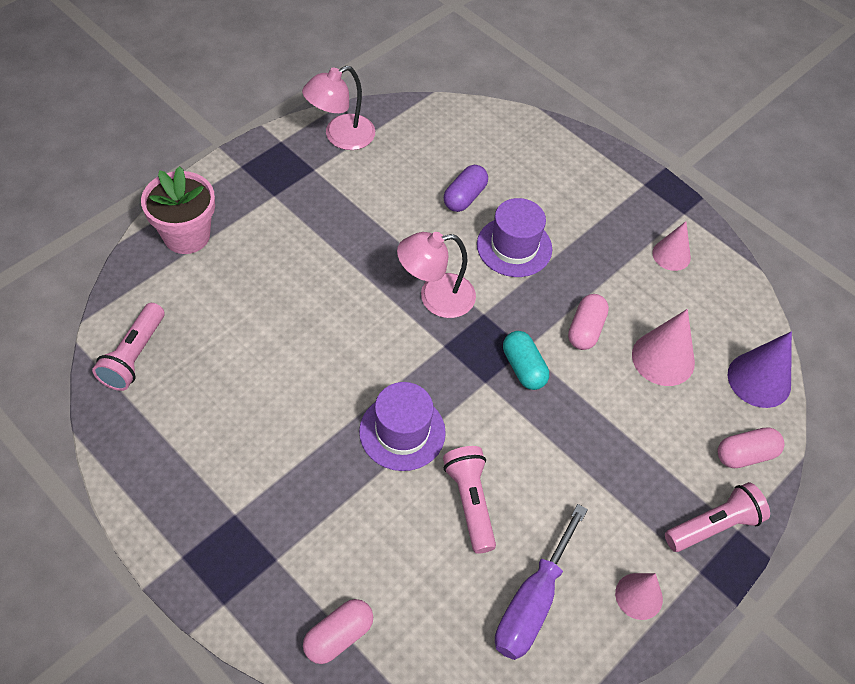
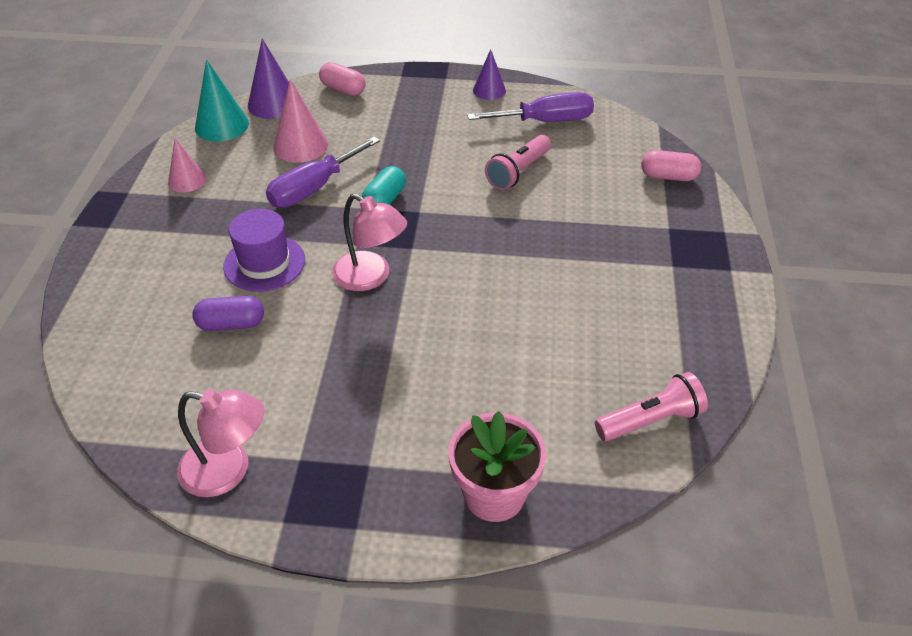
camera: 125 degrees left, 10 degrees down
purple hat [359,382,446,471] -> none
pink capsule [568,294,609,350] -> purple screwdriver [266,137,380,208]
pink cone [615,573,663,620] -> purple cone [473,49,506,100]
pink flashlight [665,482,770,552] -> none
none -> turquoise cone [195,59,249,141]

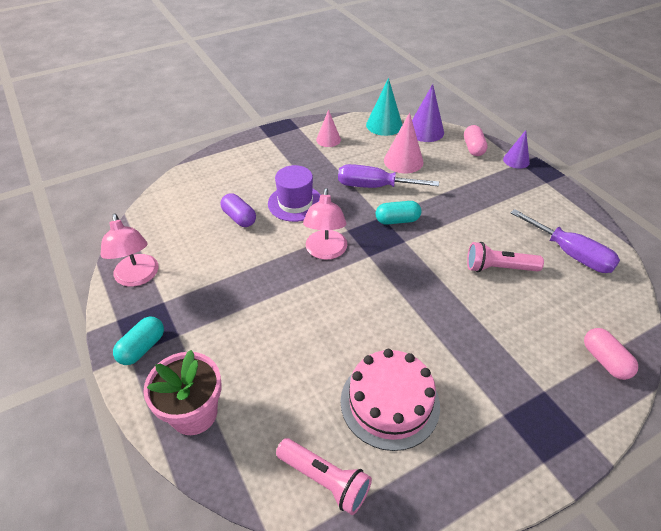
camera: 55 degrees right, 0 degrees up
purple cone [473,49,506,100] -> purple cone moved to [503,130,530,169]
none -> turquoise capsule [113,317,164,365]
none -> pink cake [340,349,440,451]

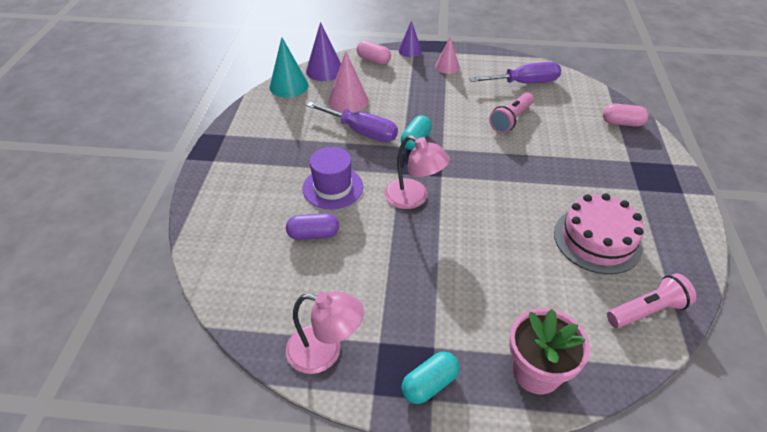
camera: 55 degrees left, 0 degrees up
turquoise capsule [113,317,164,365] -> turquoise capsule turned 75 degrees clockwise [402,351,459,404]
pink cone [316,109,341,147] -> pink cone moved to [435,36,460,74]
purple screwdriver [338,164,439,188] -> purple screwdriver turned 105 degrees counterclockwise [306,102,398,142]

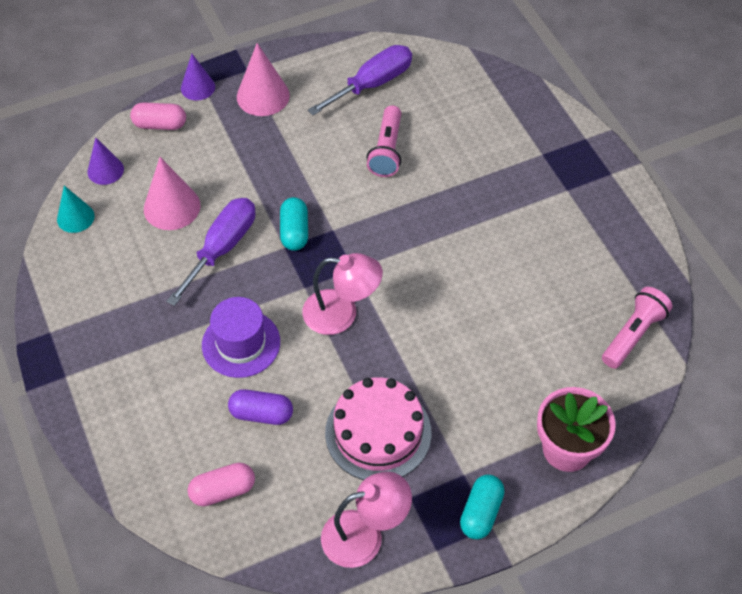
camera: 30 degrees left, 10 degrees up
turquoise cone [269,37,309,98] -> turquoise cone [57,186,95,233], size x0.65
purple capsule [286,213,339,240] -> purple capsule turned 45 degrees clockwise [228,389,293,425]
purple cone [306,22,341,81] -> purple cone [87,137,124,185], size x0.65
purple screwdriver [306,102,398,142] -> purple screwdriver turned 60 degrees counterclockwise [166,198,255,306]
pink cone [435,36,460,74] -> pink cone [237,43,290,116], size x1.53
pink cake [554,193,644,274] -> pink cake moved to [325,378,431,480]
pink capsule [603,104,649,127] -> pink capsule moved to [187,463,255,506]

